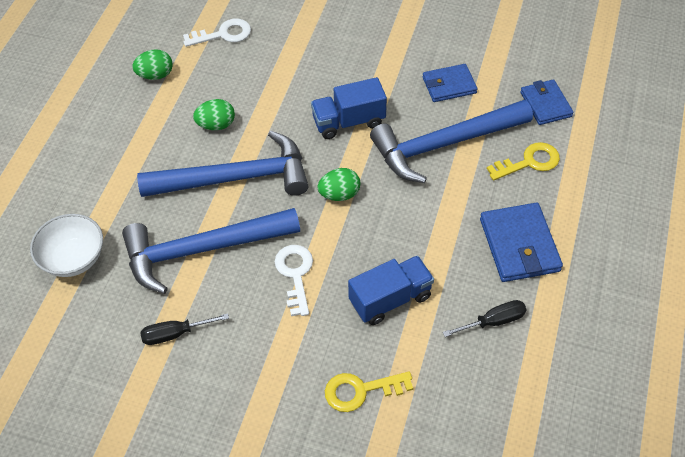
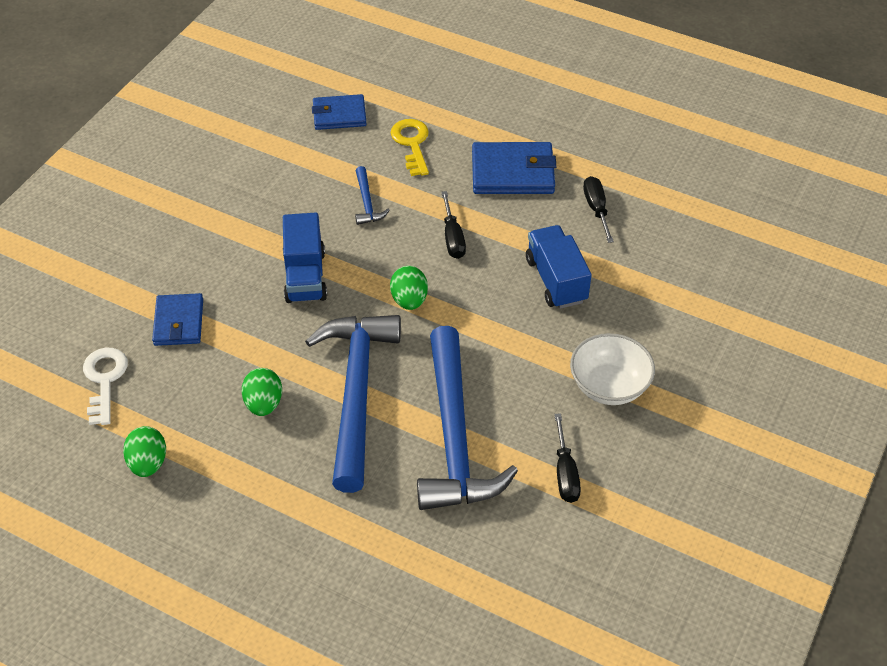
camera: 80 degrees left, 5 degrees down
white bowl [30,214,103,277] -> white bowl moved to [570,333,655,405]
white key [275,245,313,316] -> none
yellow key [325,371,413,412] -> none
blue hammer [370,100,533,183] -> blue hammer [355,166,390,225], size x0.41
blue wallet [423,64,477,102] -> blue wallet moved to [152,293,203,346]
none -> black screwdriver [441,191,466,259]

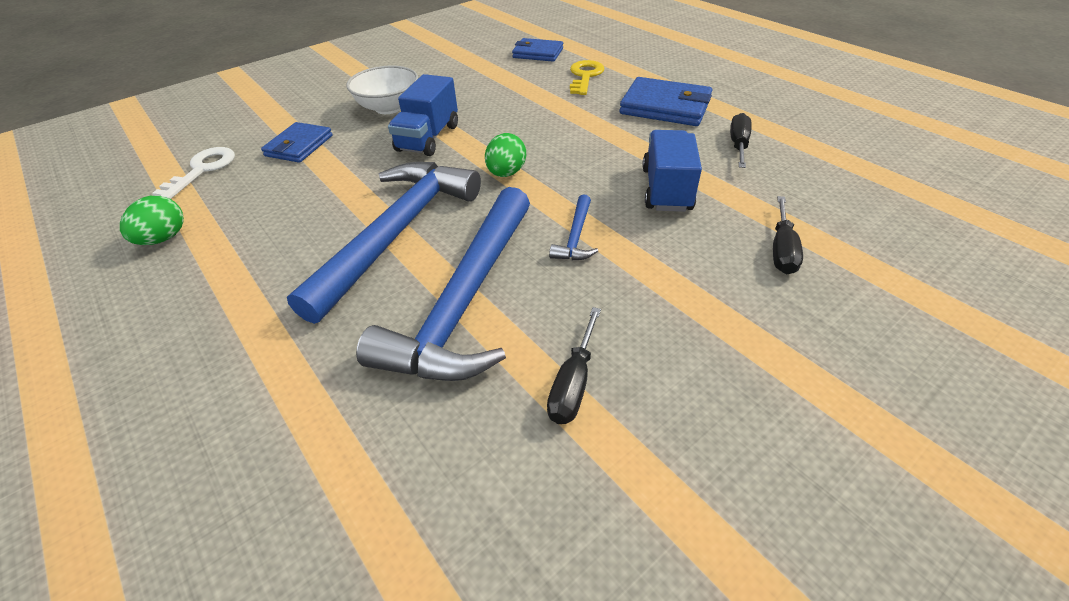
camera: 25 degrees right, 5 degrees down
green egg [242,368,282,416] -> none
blue hammer [355,166,390,225] -> blue hammer moved to [549,195,598,260]
black screwdriver [441,191,466,259] -> black screwdriver moved to [773,196,803,274]
white bowl [570,333,655,405] -> white bowl moved to [346,66,418,114]

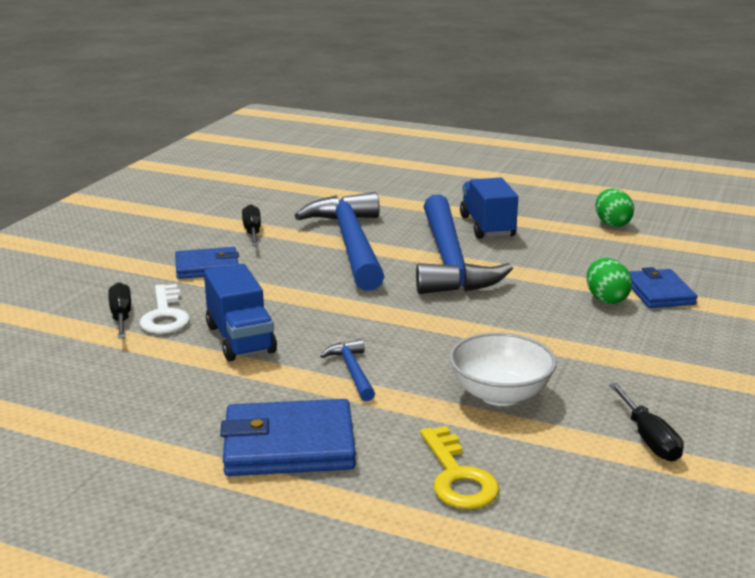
camera: 150 degrees right, 20 degrees down
white key [152,147,235,199] -> white key moved to [140,284,190,334]
white bowl [346,66,418,114] -> white bowl moved to [449,332,557,406]
blue truck [388,74,458,156] -> blue truck moved to [460,178,518,239]
green egg [485,133,526,177] -> green egg moved to [587,258,632,304]
blue wallet [512,38,563,62] -> blue wallet moved to [175,247,239,279]
blue hammer [549,195,598,260] -> blue hammer moved to [320,339,375,401]
black screwdriver [730,113,752,168] -> black screwdriver moved to [609,383,684,462]

